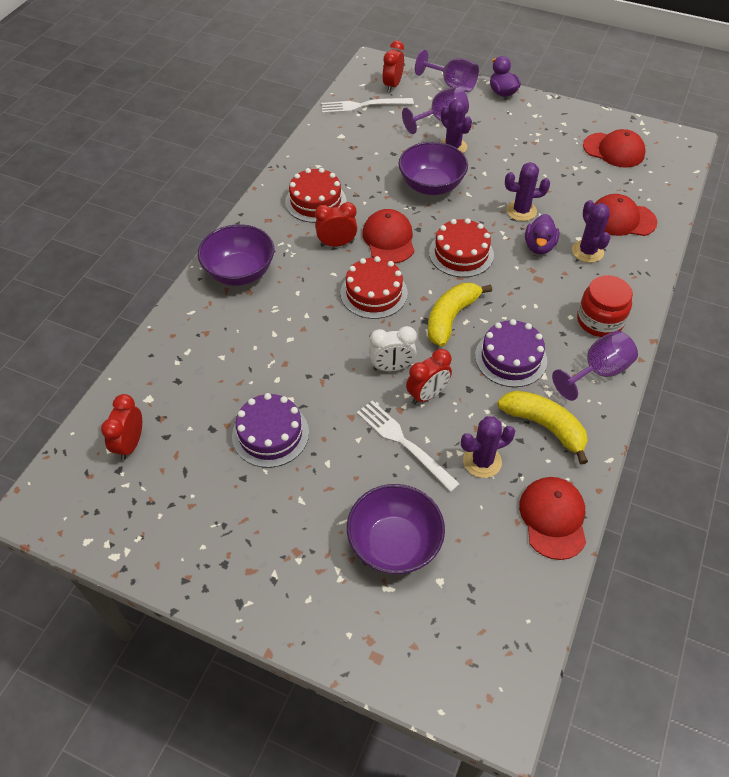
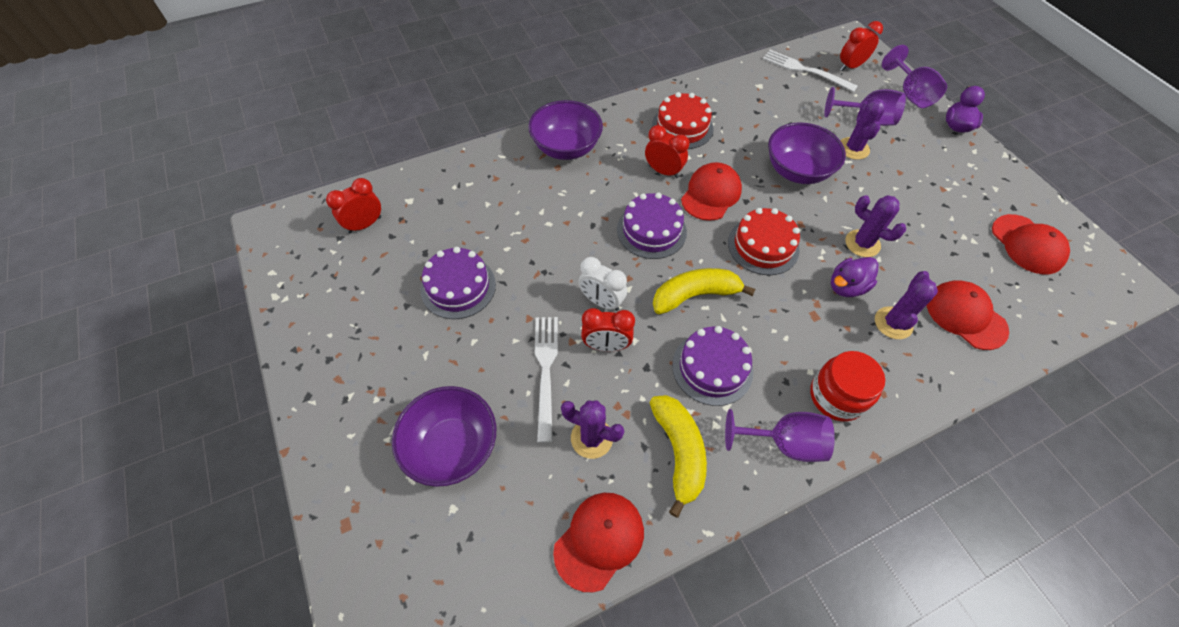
camera: 40 degrees right, 5 degrees up
red cake [340,256,408,319] -> purple cake [617,193,687,259]

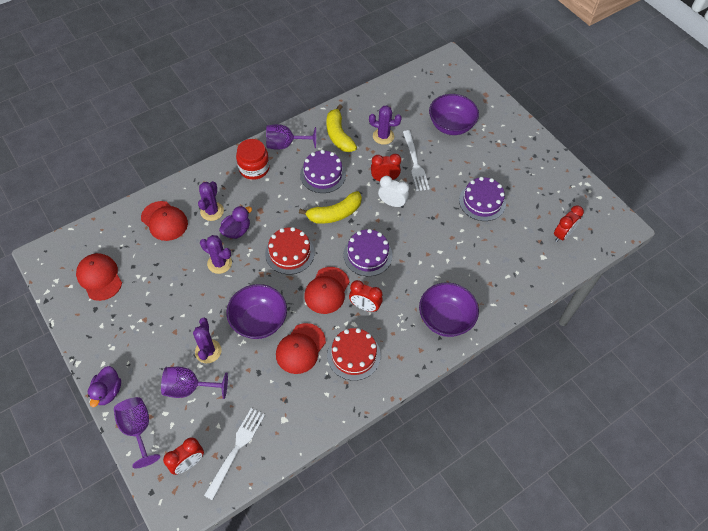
camera: 170 degrees right, 0 degrees up
red cap [553,493,644,592] -> red cap moved to [276,323,326,374]
white fork [763,50,858,92] -> white fork turned 90 degrees counterclockwise [204,408,265,500]

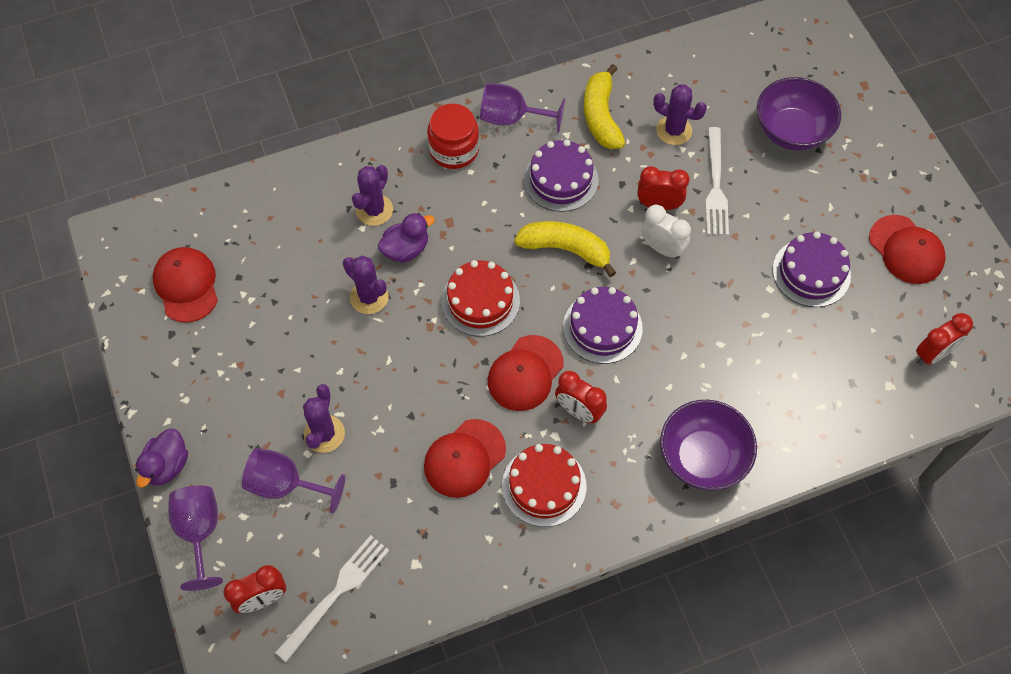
camera: 15 degrees right, 5 degrees up
red cap [141,201,188,241] -> red cap moved to [869,215,946,284]
purple bowl [227,284,287,339] -> none
yellow banana [299,191,362,224] -> yellow banana turned 150 degrees counterclockwise [514,221,616,277]

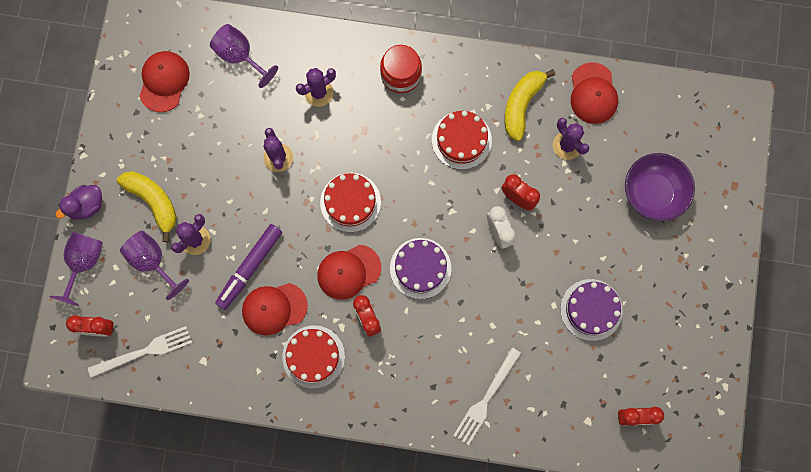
camera: 30 degrees right, 15 degrees up
purple duck [378,213,435,263] -> none
purple goblet [480,83,565,133] -> purple goblet moved to [210,24,278,88]
yellow banana [514,221,616,277] -> yellow banana moved to [117,171,177,242]
purple cake [524,140,599,212] -> red cake [432,111,492,170]
purple bowl [660,400,757,491] -> none
white fork [706,127,729,235] -> white fork moved to [453,348,521,445]
red cap [869,215,946,284] -> red cap moved to [571,62,618,124]
none -> purple marker [215,224,282,310]

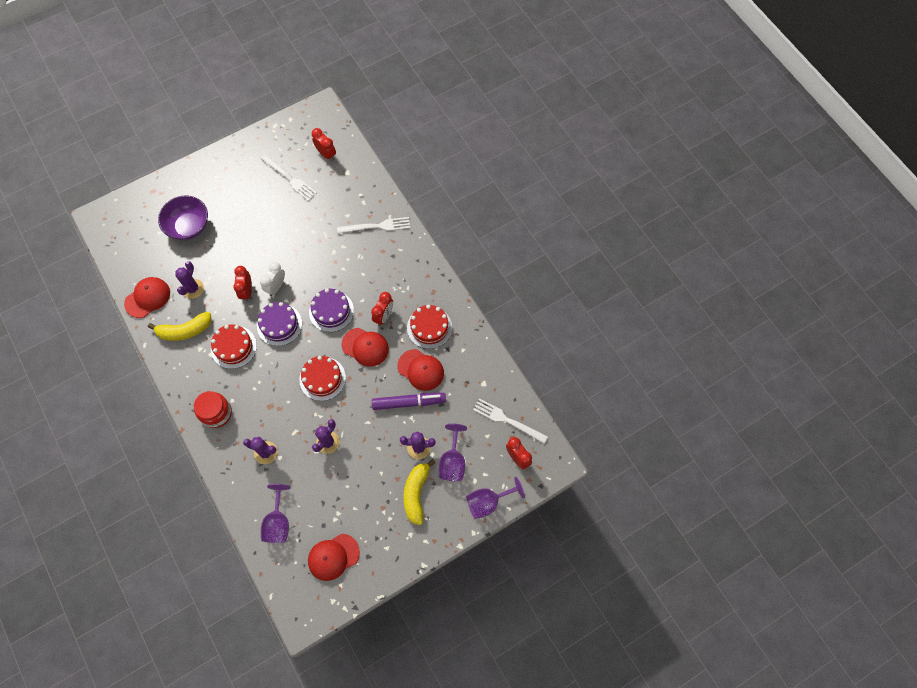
camera: 130 degrees left, 10 degrees down
purple duck [55,185,102,220] -> none
purple cake [560,279,623,341] -> purple cake moved to [257,302,302,346]
none -> white fork [261,154,317,201]

